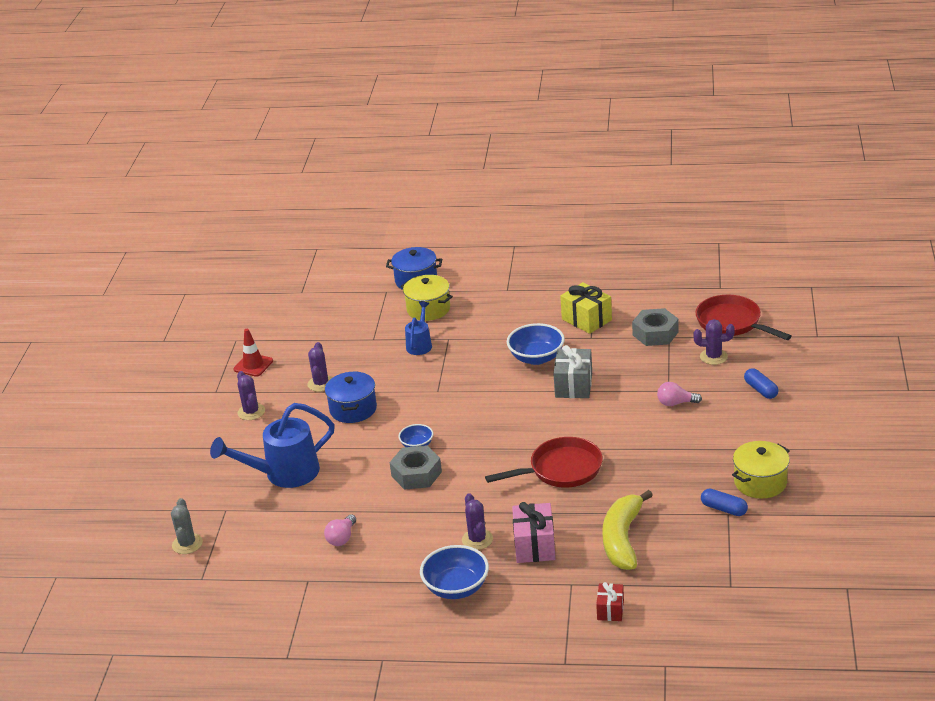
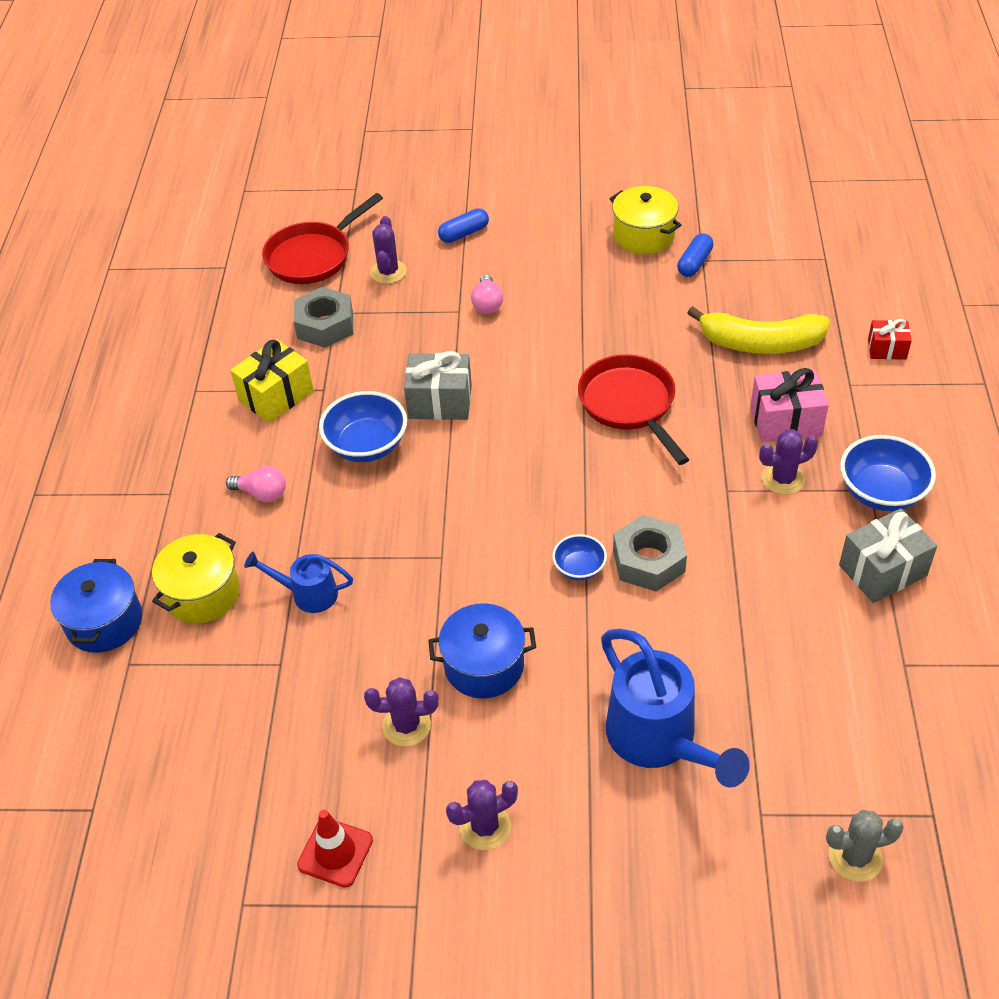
camera: 95 degrees left, 15 degrees up
pink light bulb [324,514,356,546] -> pink light bulb moved to [226,466,286,502]
none -> grey gift [839,508,937,603]

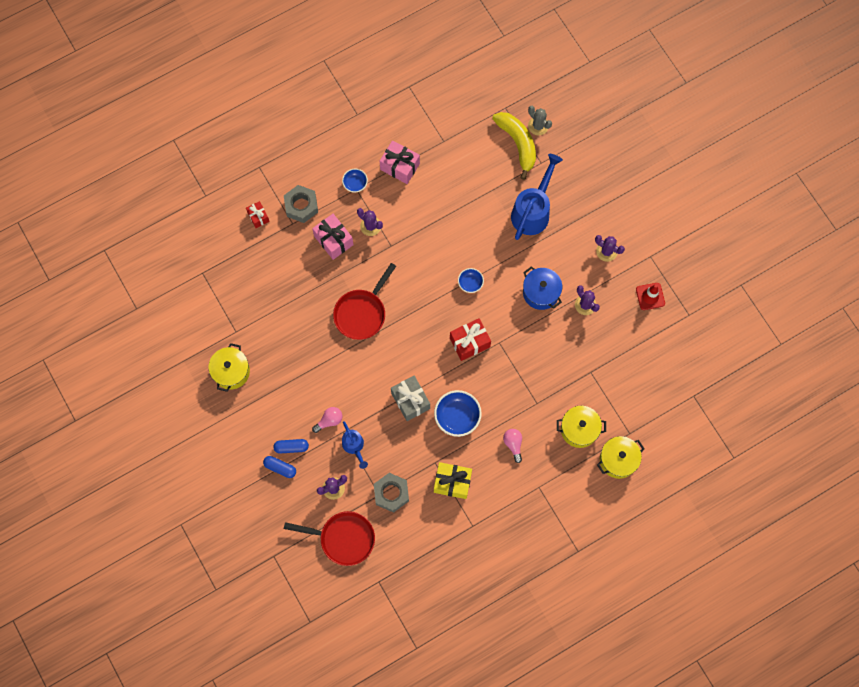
camera: 125 degrees left, 25 degrees up
blue pot [50,559,142,653] -> yellow pot [597,436,644,479]
blue watering can [244,551,353,613] -> blue watering can moved to [342,421,368,469]
grey nut [613,515,687,592] -> grey nut moved to [284,185,318,223]
blue capsule [677,233,714,277] -> blue capsule moved to [273,439,309,454]
yellow banana [687,306,830,354] -> yellow banana moved to [492,112,536,180]
grey gift [839,508,937,603] -> pink gift [380,140,420,184]
blue bowl [840,435,936,511] -> blue bowl [342,169,368,193], size x0.57
none -> red gift [450,318,491,361]

